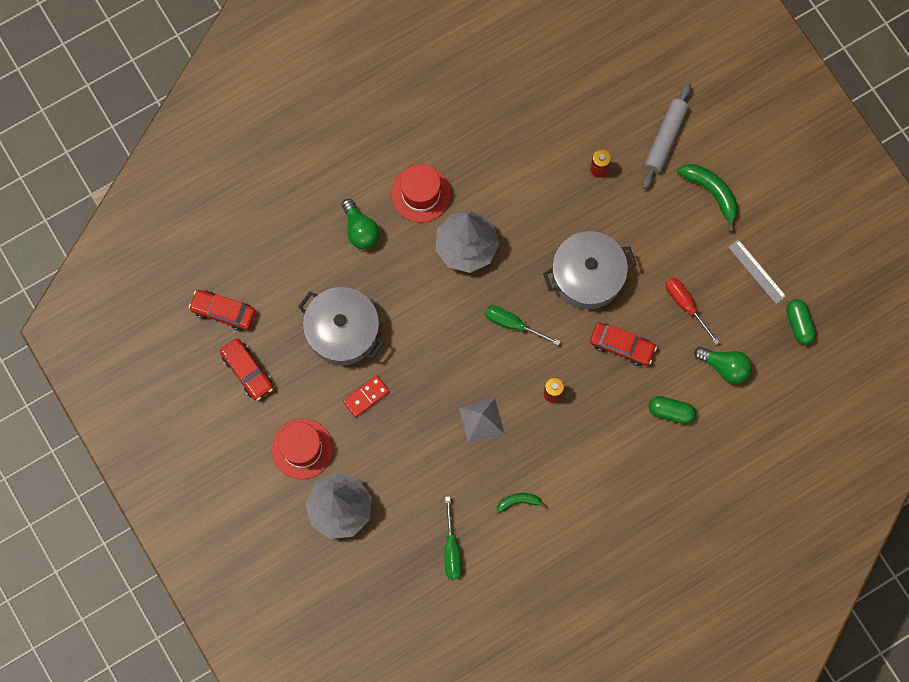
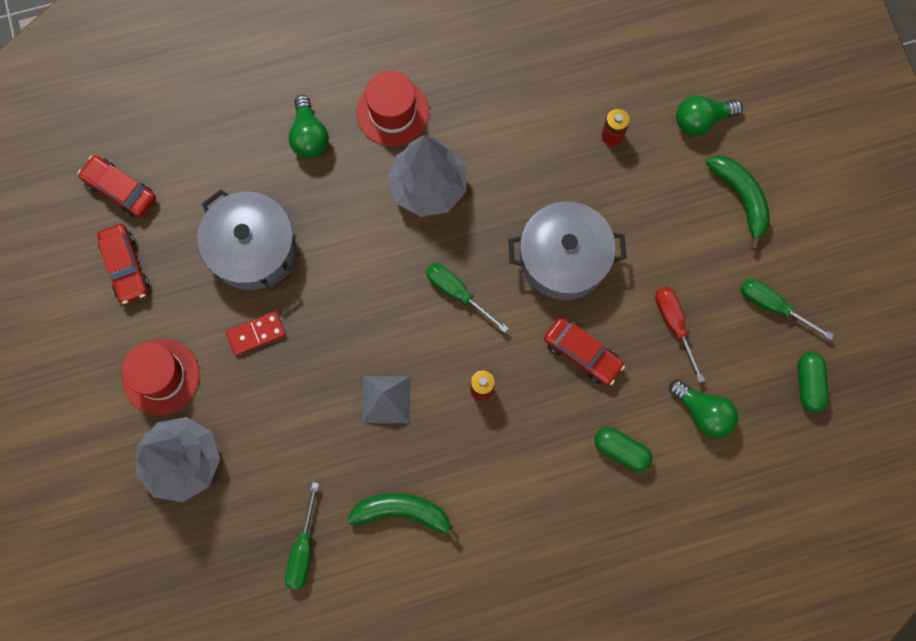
camera: 15 degrees right, 0 degrees up
green banana [497,493,547,513] -> green banana [347,493,459,543], size x1.73
grey rolling pin [642,83,691,189] -> green light bulb [676,95,743,136]
grey ruler [729,240,786,304] -> green screwdriver [740,279,834,340]

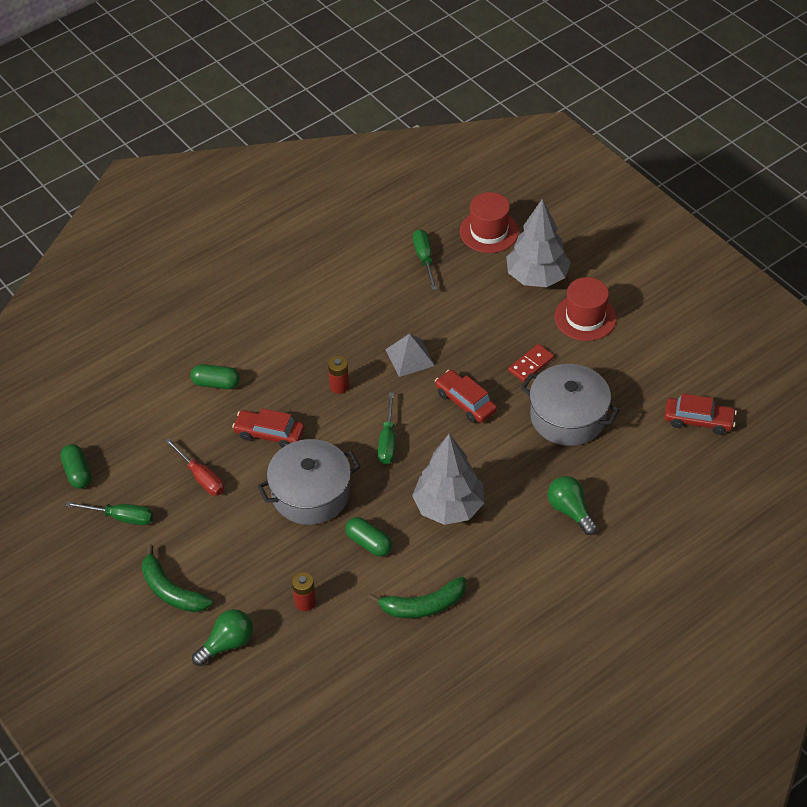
camera: 160 degrees right, 25 degrees down
red car [97,224,149,304] -> red car moved to [435,370,497,423]
green banana [347,493,459,543] -> green banana moved to [368,577,466,618]
red hat [356,71,429,146] -> red hat moved to [460,192,519,253]
green screwdriver [426,263,509,333] -> green screwdriver turned 75 degrees clockwise [378,393,396,464]
green light bulb [669,380,738,438] -> none
none -> green capsule [345,517,392,557]

